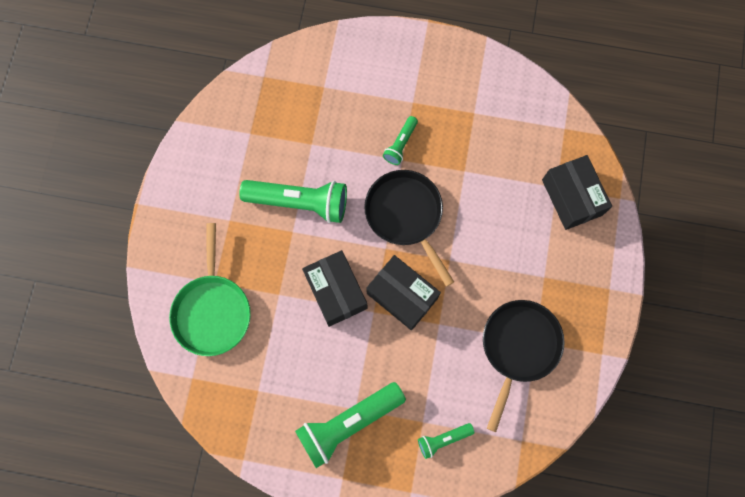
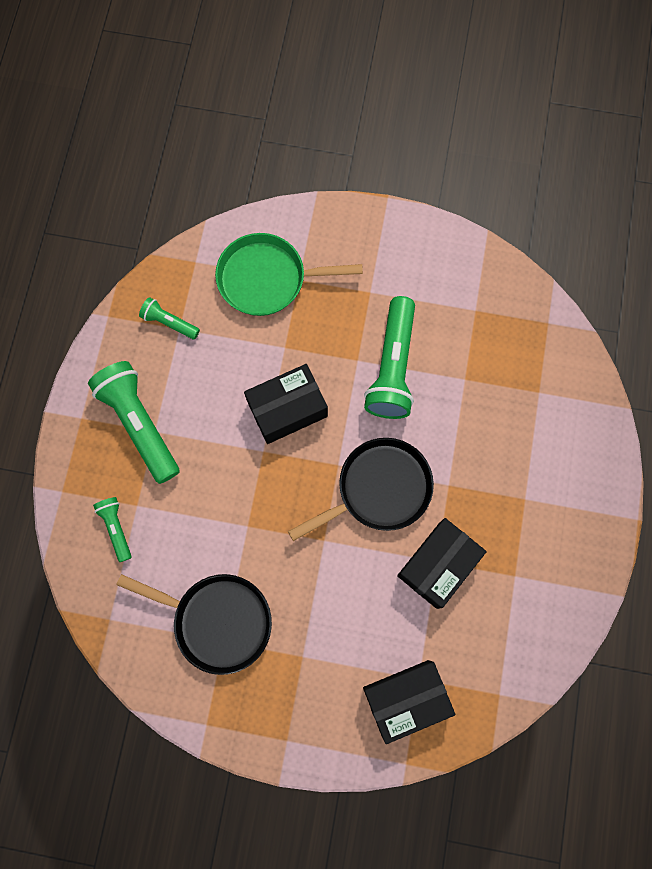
camera: 90 degrees right, 0 degrees up
black box [366,255,441,330] -> black box moved to [397,518,487,609]
green flashlight [383,116,418,165] -> green flashlight moved to [139,297,200,339]

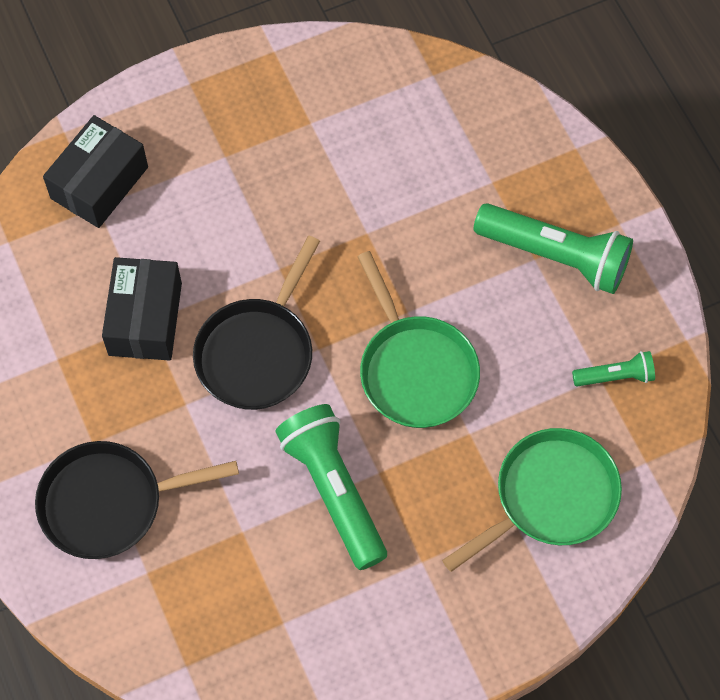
camera: 145 degrees right, 10 degrees down
green flashlight [93,497,132,562] -> none
black pan [116,574,272,675] -> black pan moved to [35,441,239,559]
black box [244,364,328,444] -> green pan [357,251,480,428]

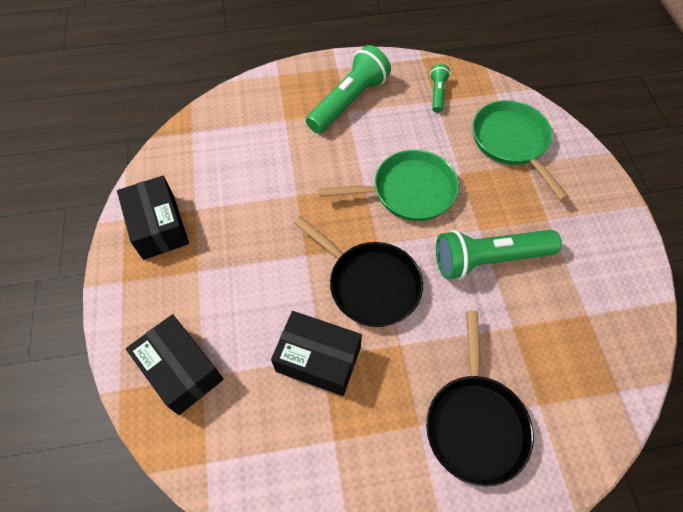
camera: 75 degrees left, 5 degrees down
none -> black box [117,176,189,260]

